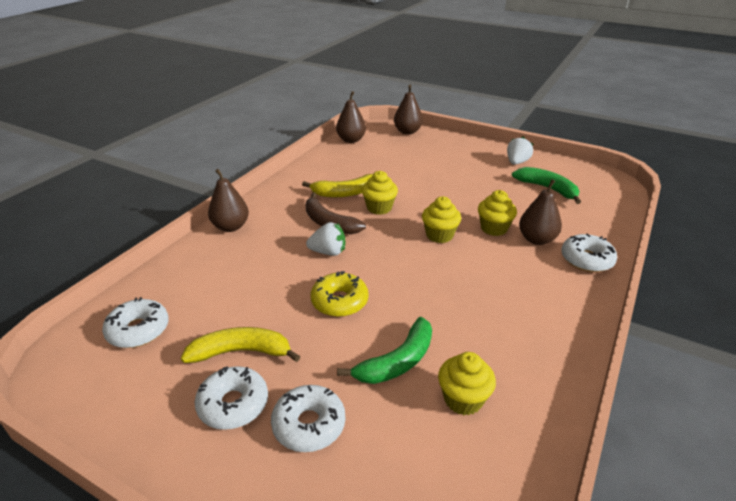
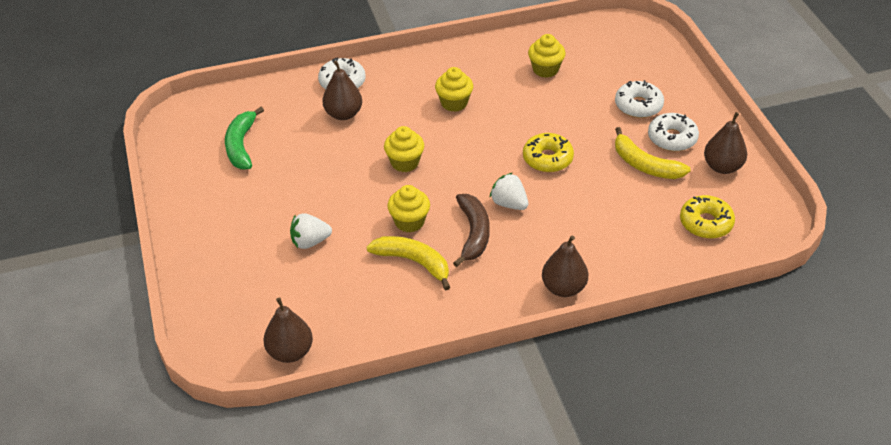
camera: 135 degrees left, 10 degrees up
white donut [102,297,169,348] -> yellow donut [680,195,735,239]
green banana [337,317,432,384] -> none
brown pear [394,85,423,135] -> brown pear moved to [704,112,747,174]
yellow cupcake [478,190,517,236] -> yellow cupcake moved to [435,67,473,112]
white strawberry [507,137,533,165] -> white strawberry moved to [290,213,332,249]

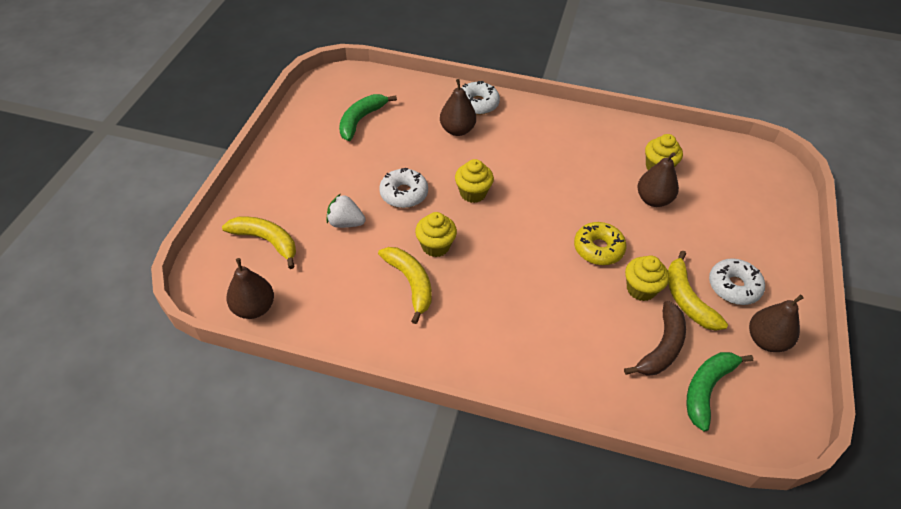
camera: 30 degrees right, 5 degrees up
yellow cupcake [435,67,473,112] -> yellow cupcake moved to [625,255,669,301]
brown banana [453,194,490,267] -> brown banana moved to [624,301,686,376]
white strawberry [489,173,528,210] -> none
brown pear [542,236,588,297] -> brown pear moved to [637,152,679,207]
white donut [615,80,664,118] -> white donut moved to [379,168,428,208]
yellow donut [680,195,735,239] -> green banana [687,352,753,432]
none -> yellow banana [222,217,296,269]

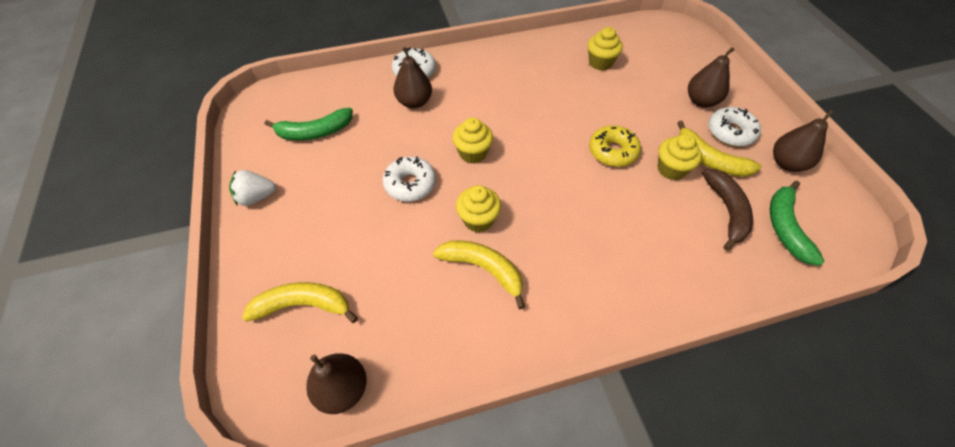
camera: 30 degrees left, 5 degrees up
white strawberry [327,194,366,228] -> white strawberry moved to [229,170,276,206]
green banana [339,94,397,141] -> green banana turned 105 degrees counterclockwise [265,108,353,140]
brown pear [637,152,679,207] -> brown pear moved to [688,47,734,107]

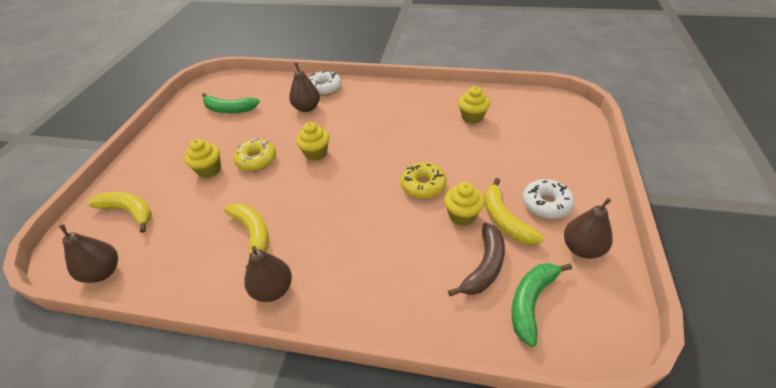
camera: 30 degrees right, 10 degrees down
white strawberry [229,170,276,206] -> none
white donut [383,156,436,201] -> yellow donut [233,138,276,171]
yellow cupcake [456,185,501,232] -> yellow cupcake moved to [185,139,221,178]
brown pear [688,47,734,107] -> brown pear moved to [244,246,292,302]

